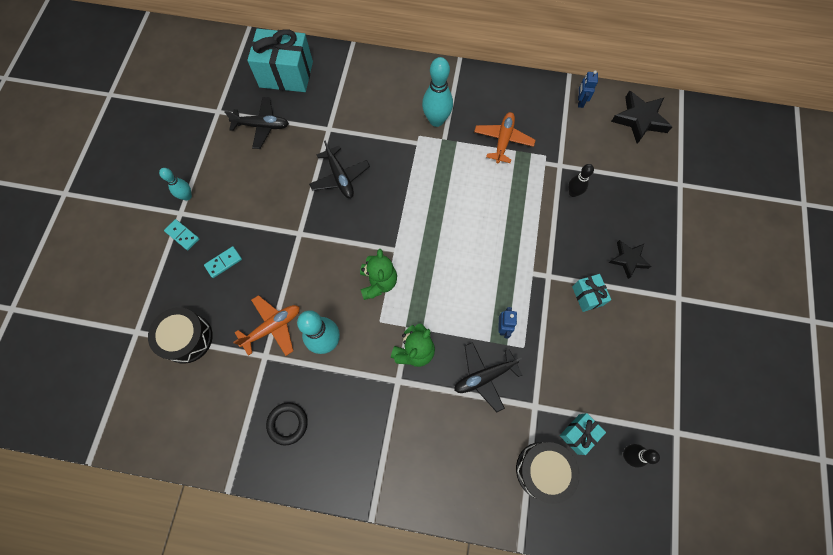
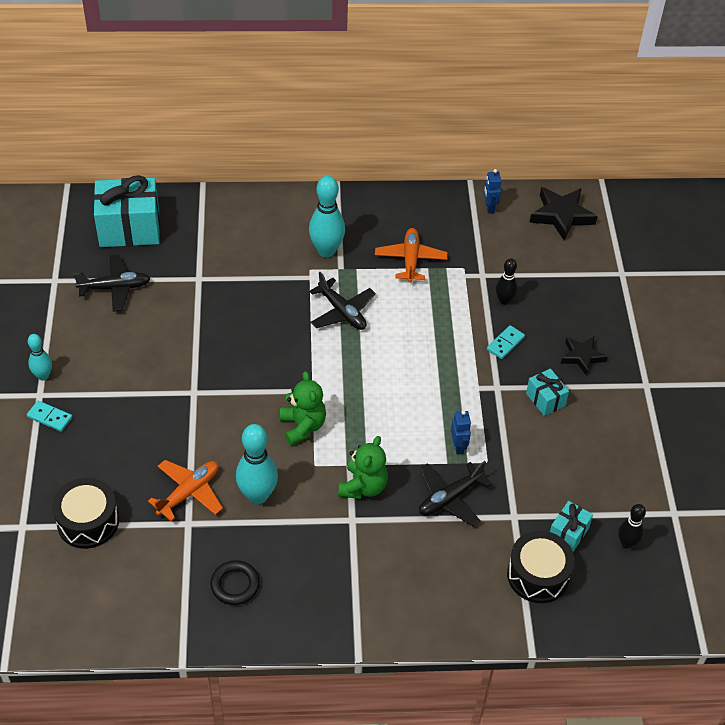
camera: 15 degrees left, 20 degrees down
turquoise domino [204,246,242,278] -> turquoise domino moved to [487,325,525,359]
black plane [309,141,370,198] -> black plane moved to [309,272,376,330]

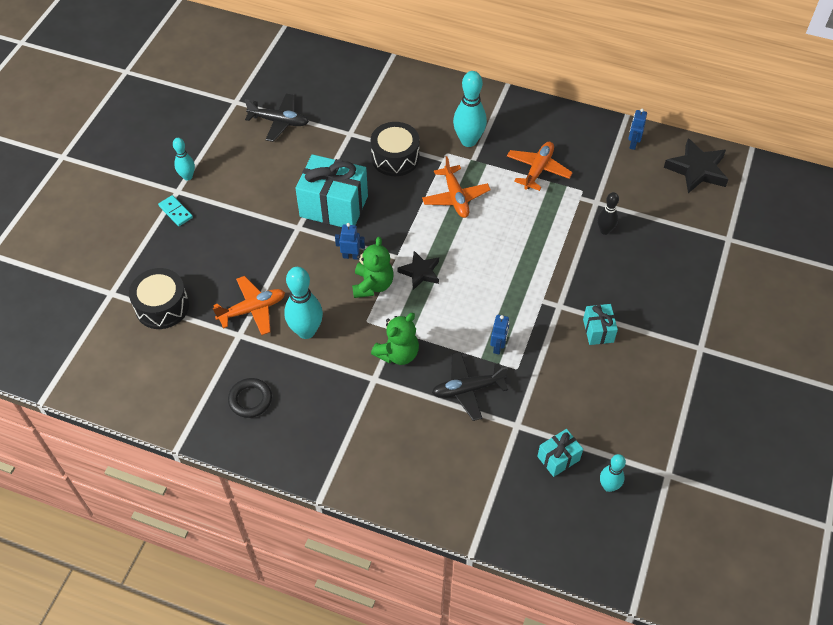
camera: 25 degrees right, 5 degrees up
turquoise gift [94,175,160,247] -> turquoise gift moved to [295,154,368,227]
black plane [309,272,376,330] -> orange plane [422,156,491,218]
turquoise domino [487,325,525,359] -> none
black drum [507,531,575,603] -> black drum moved to [370,122,420,176]
black star [561,337,608,376] -> black star moved to [398,251,439,290]
black bowling pin [618,504,646,549] -> turquoise bowling pin [600,454,626,492]
none -> blue robot [335,223,365,260]

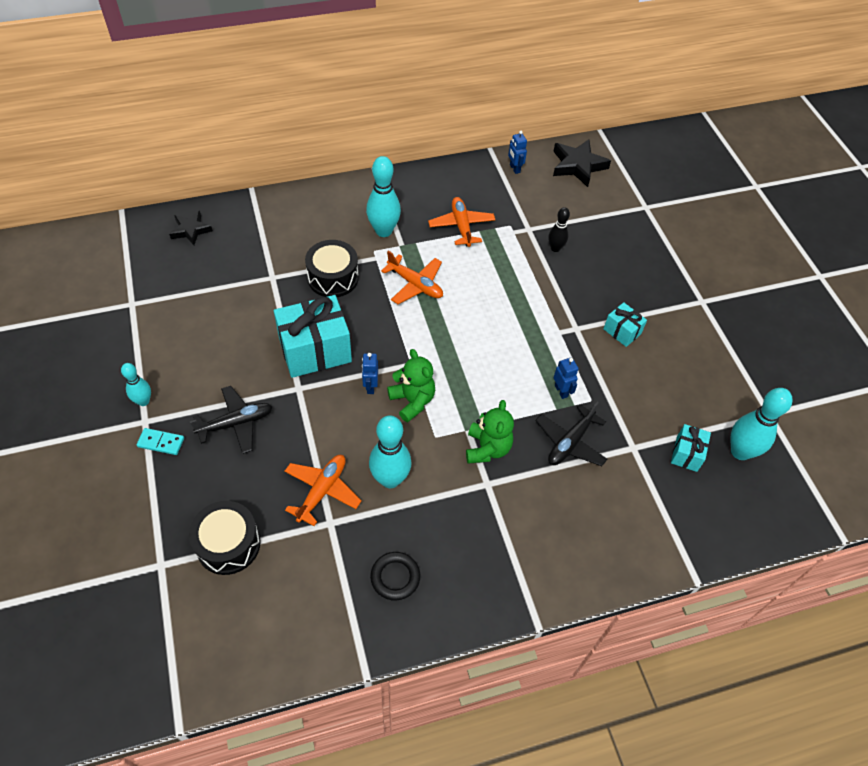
camera: 40 degrees left, 0 degrees up
black plane [245,94,309,142] -> black plane moved to [190,386,273,454]
blue robot [335,223,365,260] -> blue robot turned 60 degrees counterclockwise [362,353,378,394]
black star [398,251,439,290] -> black star moved to [169,211,213,245]
turquoise bowling pin [600,454,626,492] -> turquoise bowling pin [731,388,793,460], size x1.72

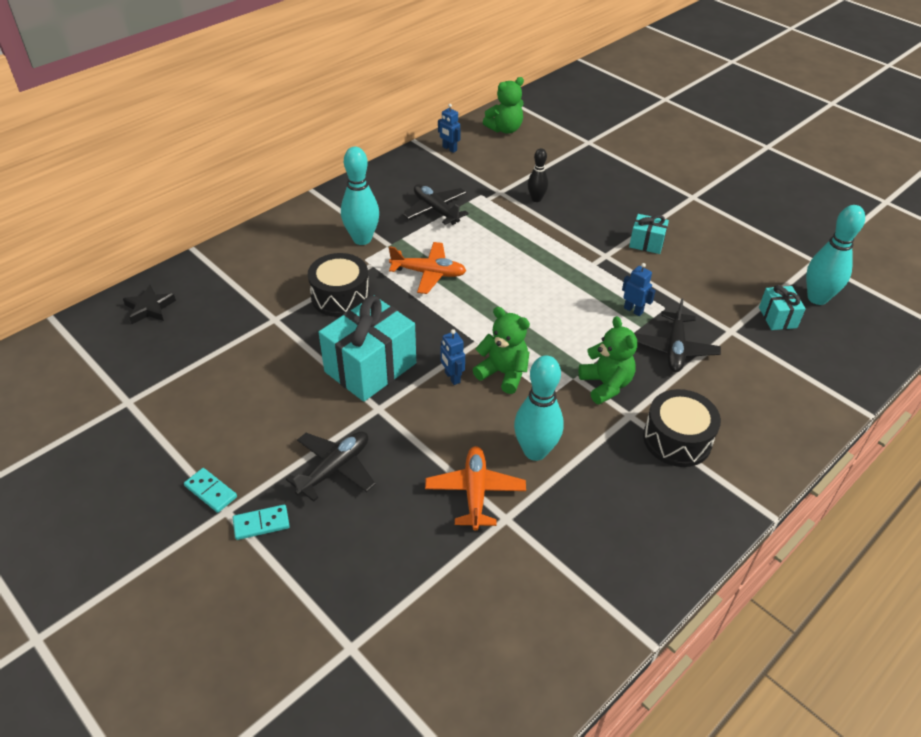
camera: 25 degrees left, 10 degrees down
turquoise bowling pin [121,363,151,406] -> turquoise domino [184,468,237,513]
black drum [189,501,261,575] -> black drum moved to [643,389,721,467]
black ring [370,552,420,601] -> none
orange plane [428,197,495,247] -> black plane [403,184,469,225]
black star [553,139,611,187] -> green teddy bear [483,77,524,134]

